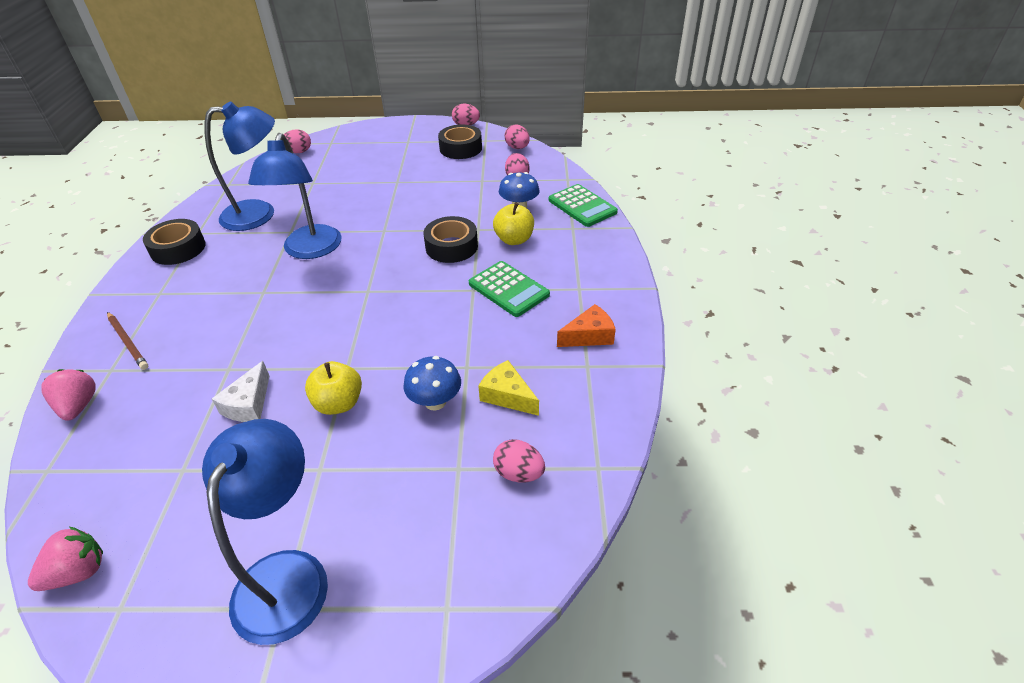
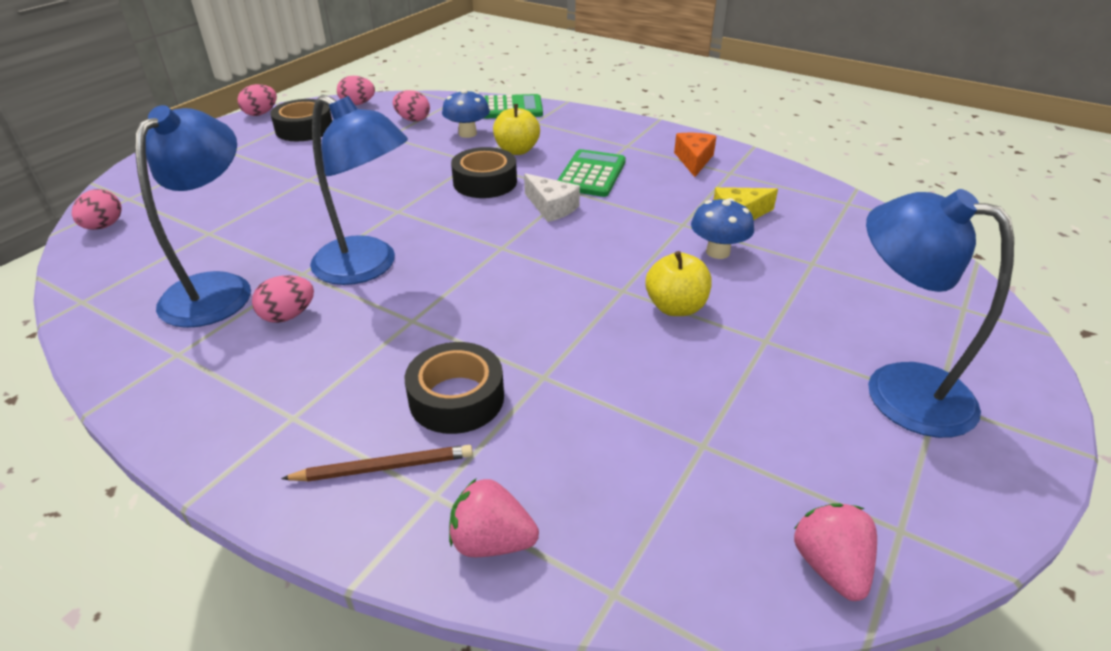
camera: 60 degrees left, 5 degrees down
black tape [143,219,206,265] -> black tape moved to [405,342,504,434]
white cheese [212,361,269,422] -> white cheese moved to [524,173,580,222]
green calculator [469,261,550,317] -> green calculator turned 60 degrees counterclockwise [558,149,626,197]
pink egg [493,439,545,483] -> pink egg moved to [252,275,314,323]

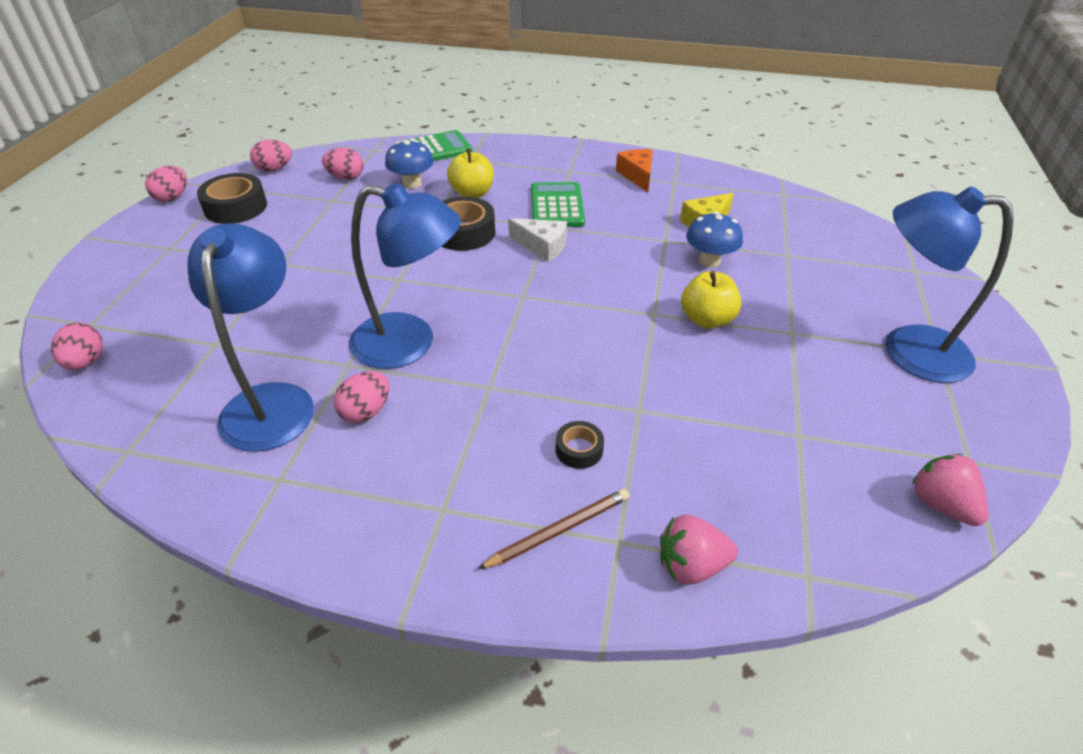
camera: 20 degrees left, 5 degrees up
black tape [405,342,504,434] -> black tape [556,421,604,469], size x0.54

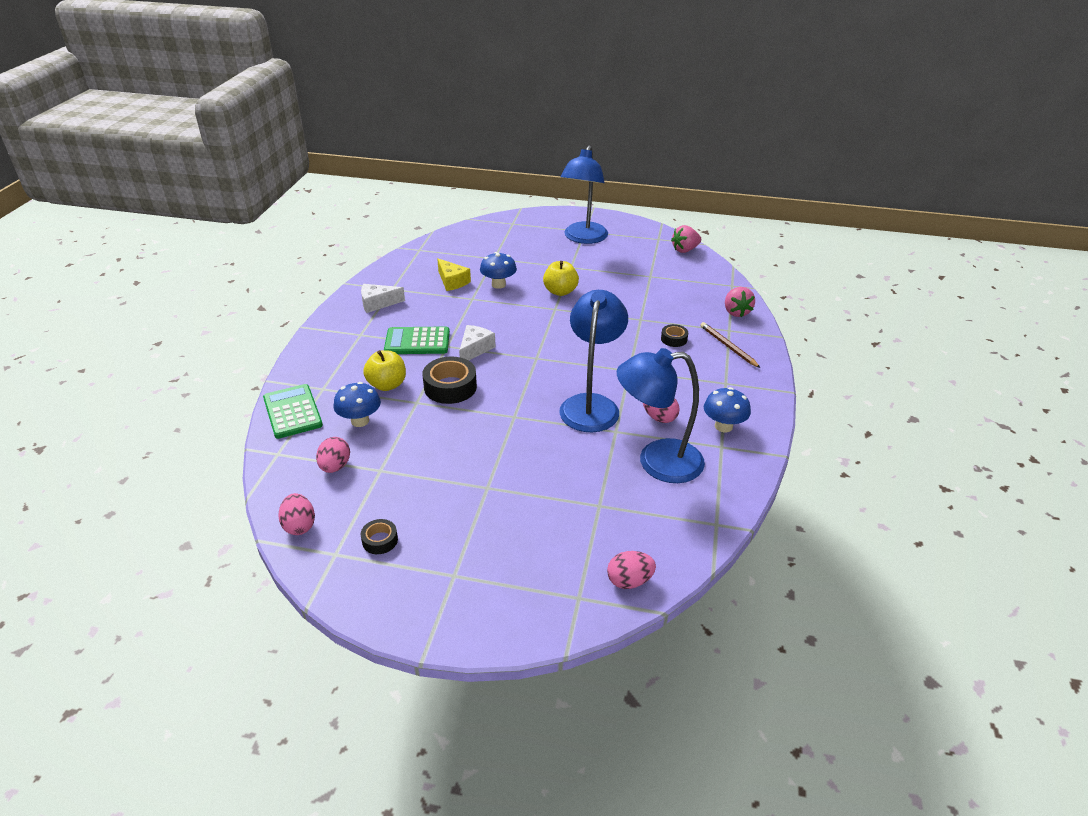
camera: 90 degrees left, 5 degrees down
pink egg [145,166,187,202] -> none
black tape [197,173,267,224] -> black tape [361,519,398,554], size x0.54
orange cheese [616,149,653,192] -> white cheese [361,284,405,313]
none -> blue mushroom [704,387,751,432]

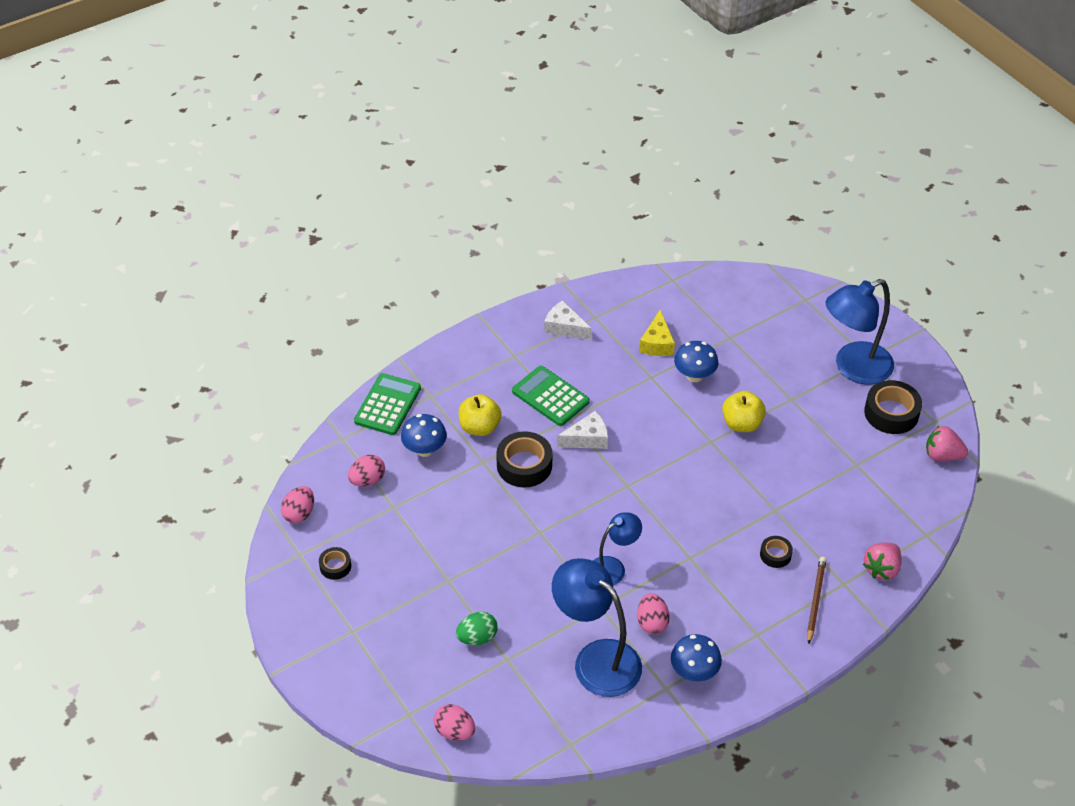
camera: 45 degrees right, 10 degrees up
blue lamp [559,290,628,432] -> blue lamp [593,513,642,585], size x0.57
none -> green egg [456,612,497,645]
none -> black tape [864,380,922,434]

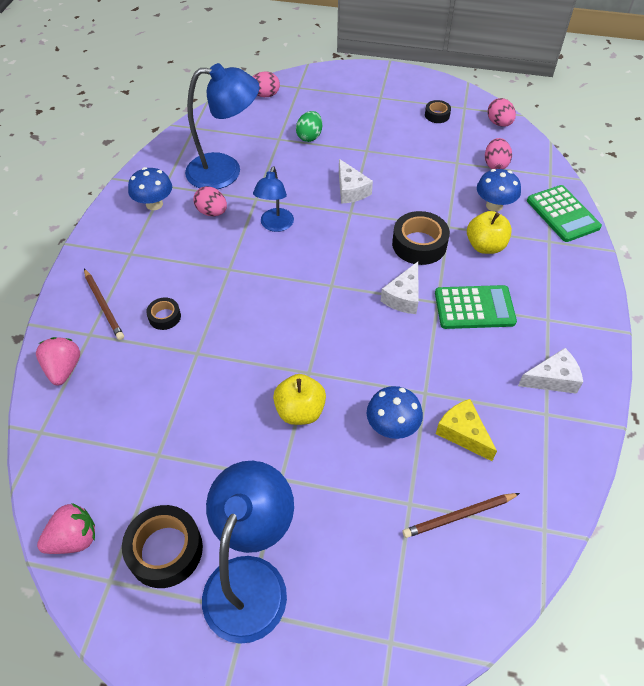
camera: 135 degrees right, 5 degrees up
none -> white cheese [339,159,373,204]
none -> brown pencil [403,493,520,538]

